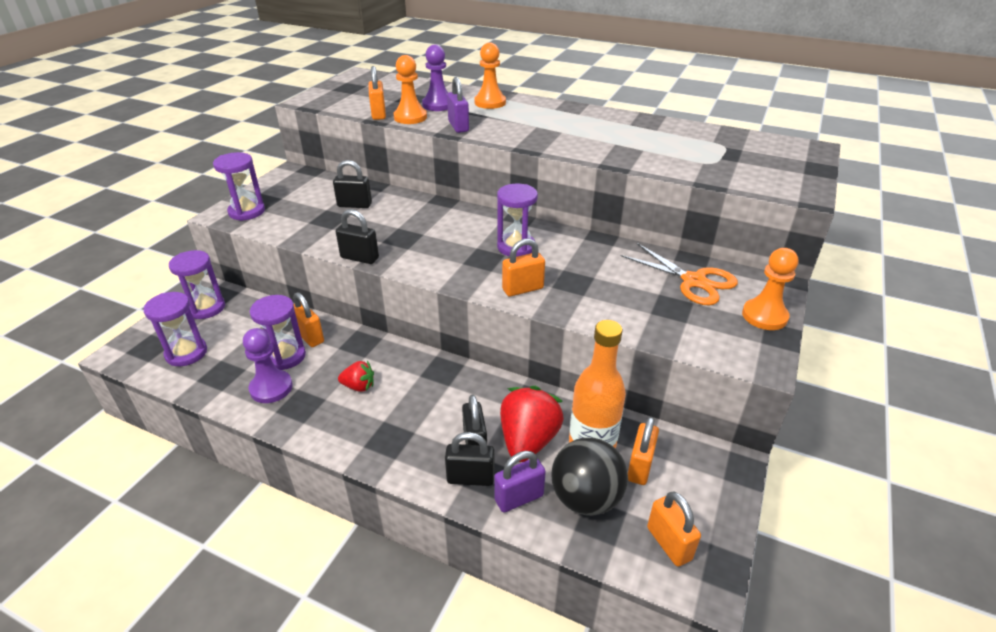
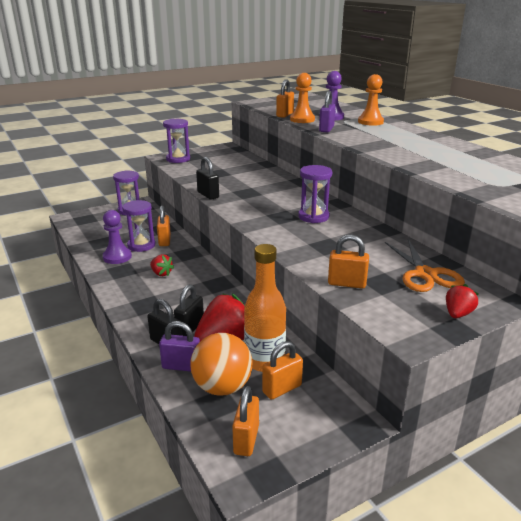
camera: 35 degrees right, 10 degrees down
purple hourglass [143,292,207,366] -> none
black padlock [333,160,372,208] -> none
orange padlock [502,239,545,297] -> orange padlock moved to [328,234,369,289]
black ball [551,438,628,516] -> orange ball [190,333,252,396]
orange pawn [742,248,798,330] -> red strawberry [446,284,479,318]

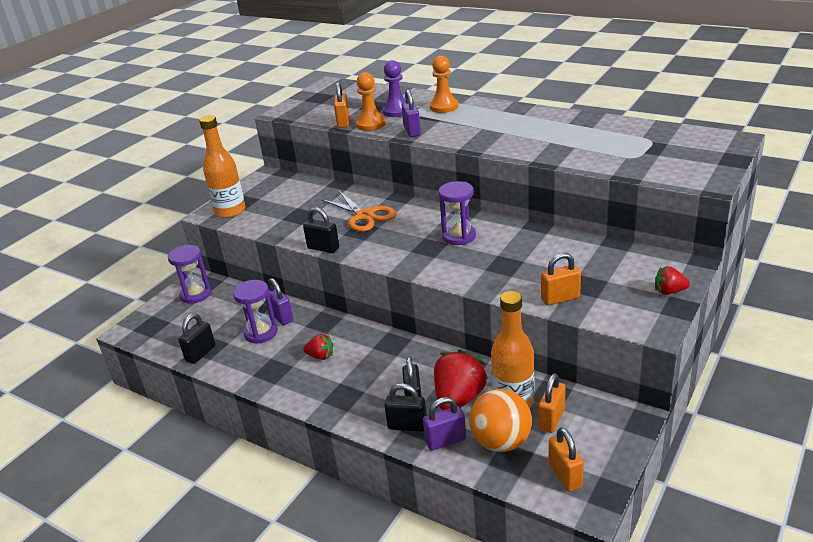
camera: 25 degrees left, 5 degrees up
purple pawn [103,210,132,264] -> none
orange padlock [157,206,171,246] -> purple padlock [268,278,293,325]
purple hourglass [163,119,190,163] -> orange bottle [199,115,245,218]
orange scissors [385,239,465,292] -> orange scissors moved to [321,191,396,232]
red strawberry [446,284,479,318] -> red strawberry turned 90 degrees counterclockwise [655,266,690,295]
none -> black padlock [178,313,215,364]

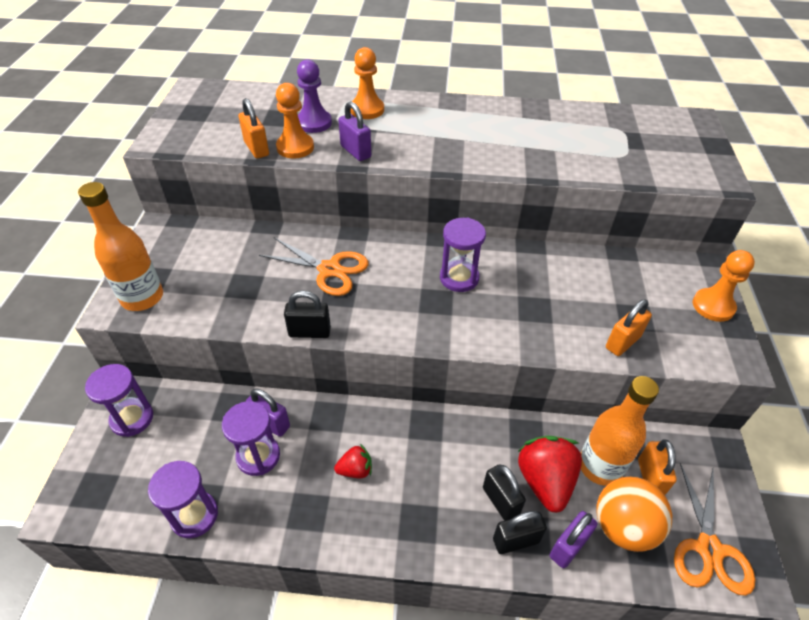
camera: 30 degrees left, 15 degrees up
black padlock [178,313,215,364] -> purple hourglass [148,461,218,538]
orange padlock [549,427,584,491] -> orange scissors [674,463,756,596]
red strawberry [655,266,690,295] -> orange pawn [692,250,755,322]

